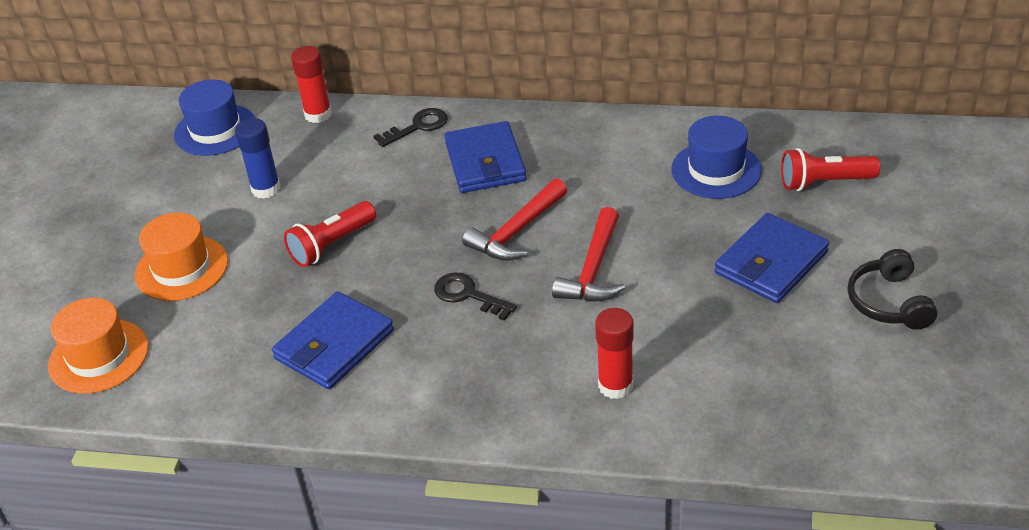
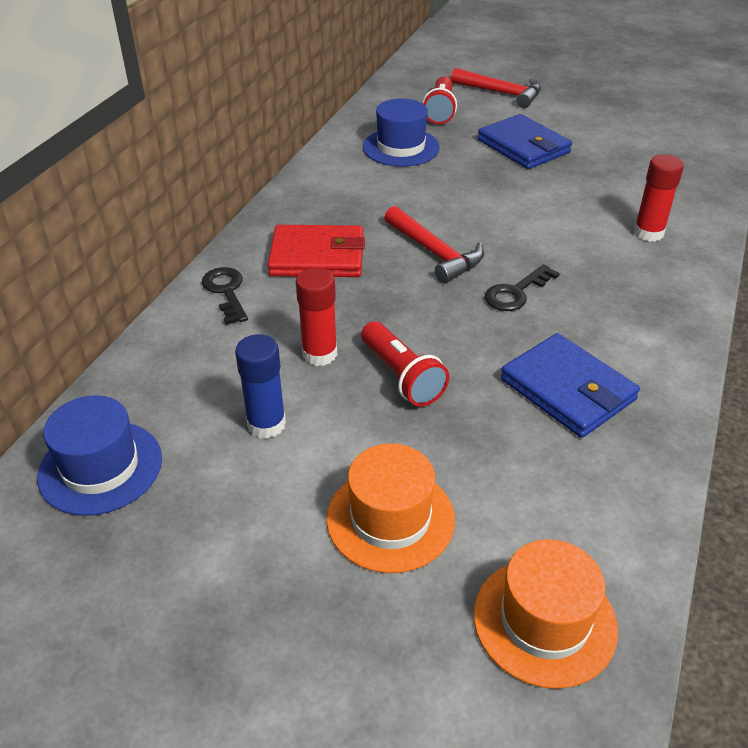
camera: 80 degrees left, 0 degrees up
red glue stick [291,46,332,123] -> red glue stick moved to [296,268,337,366]
blue wallet [444,121,527,193] -> red wallet [268,225,365,277]
red hammer [552,207,625,302] -> red hammer moved to [451,68,541,108]
black headphones [848,249,937,330] -> none

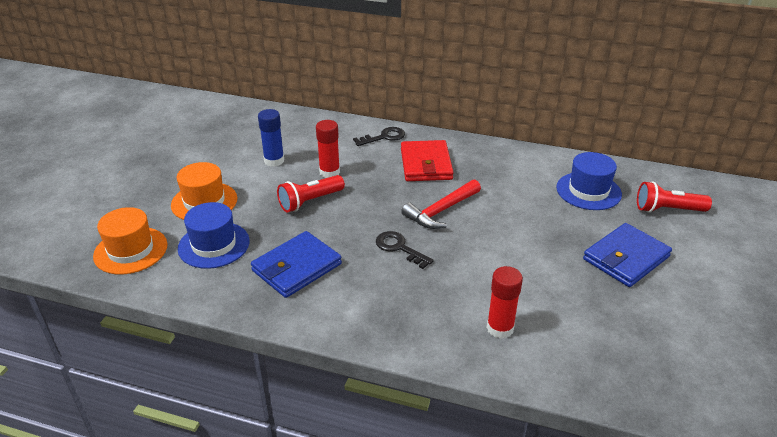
camera: 85 degrees right, 5 degrees down
blue hat [37,395,162,516] -> blue hat moved to [178,202,250,269]
red hammer [451,68,541,108] -> none

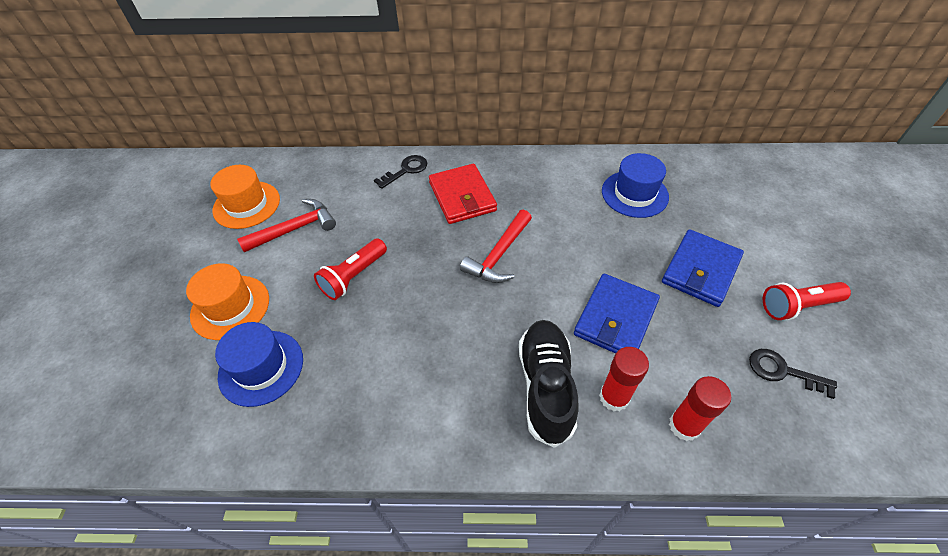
camera: 15 degrees left, 15 degrees up
orange hat [93,207,168,274] -> orange hat moved to [210,165,280,229]
blue wallet [251,231,342,298] -> blue wallet moved to [574,274,660,354]
blue glue stick [258,109,284,167] -> red hammer [237,199,336,252]
red glue stick [316,120,340,178] -> red glue stick moved to [669,376,731,441]
black key [376,231,434,269] -> black key moved to [749,349,837,399]
red flashlight [637,181,712,213] -> red flashlight moved to [763,282,851,320]
none -> black shoe [519,320,579,448]

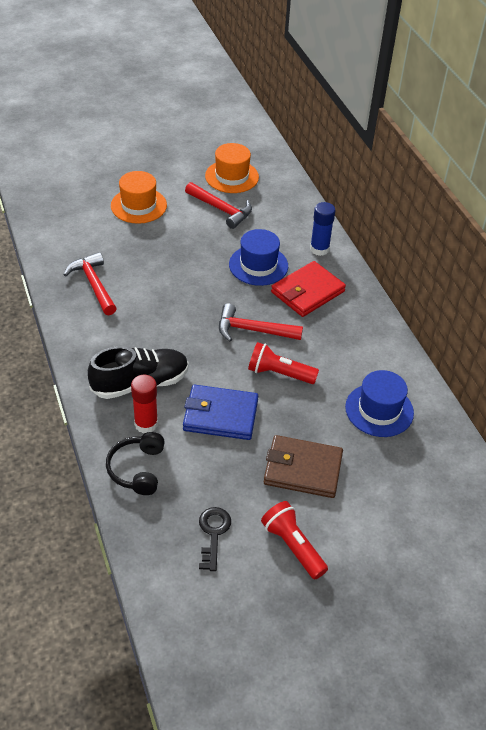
camera: 65 degrees right, 5 degrees down
blue hat [215,322,303,407] -> blue hat moved to [229,229,288,286]
red flashlight [314,238,387,300] -> red flashlight moved to [248,342,319,384]
black key [374,155,427,189] -> blue glue stick [310,202,335,256]
blue wallet [662,229,744,307] -> brown wallet [264,435,343,498]
red glue stick [669,376,731,441] -> black headphones [106,432,165,495]
none -> red hammer [64,252,117,315]

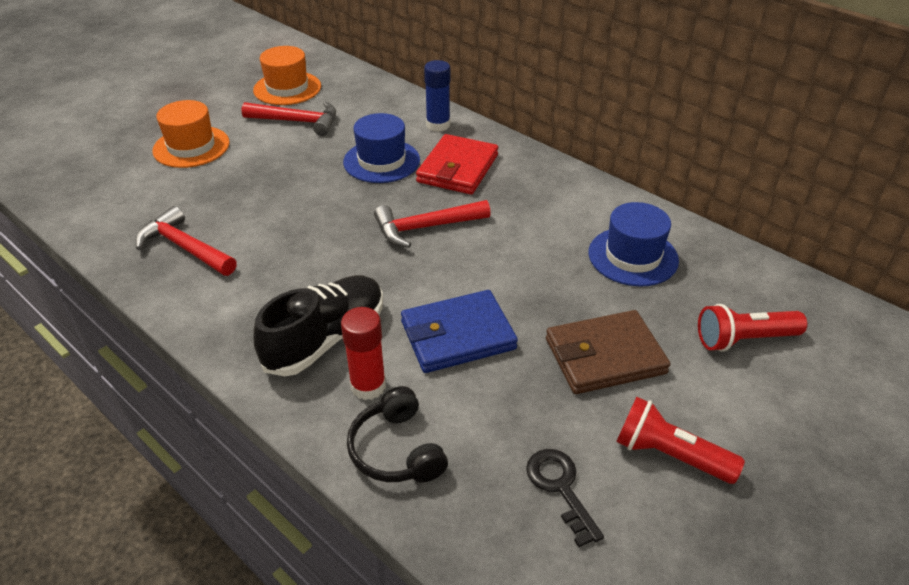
camera: 25 degrees left, 5 degrees down
red flashlight [248,342,319,384] -> red flashlight moved to [698,304,807,352]

